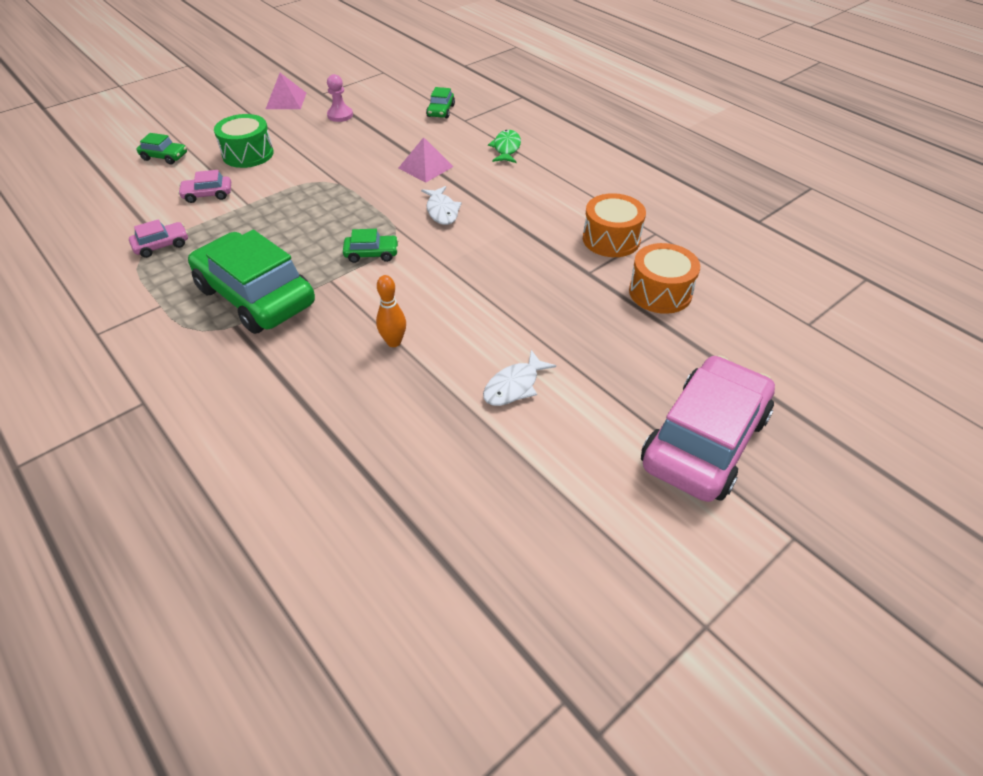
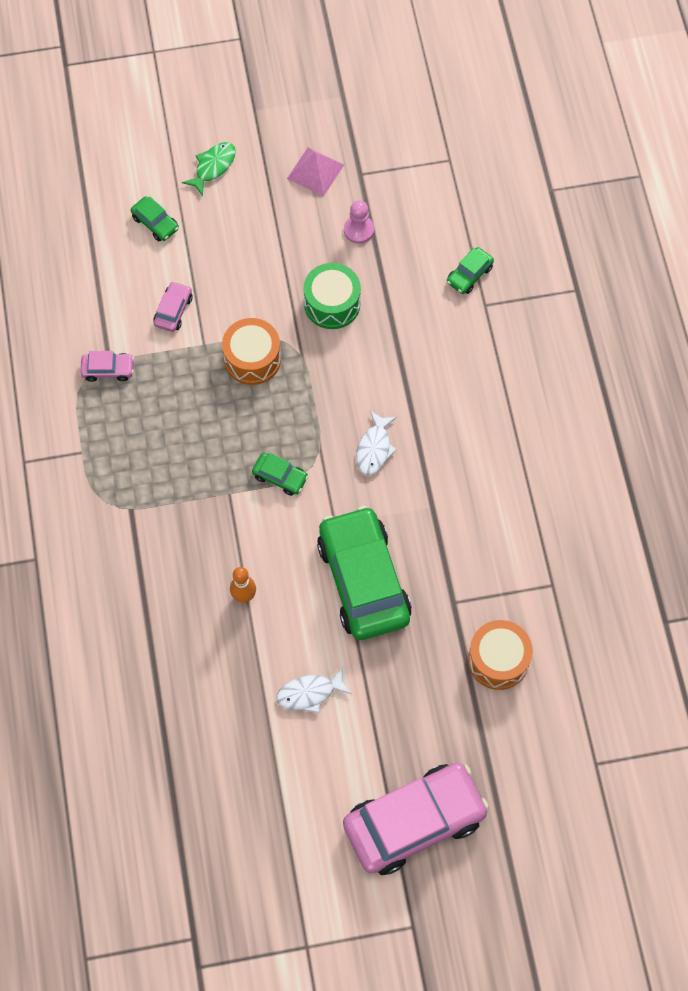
camera: 30 degrees right, 20 degrees up
pink car [178,170,231,203] -> pink car turned 90 degrees clockwise [154,281,192,332]
green car [188,230,315,334] -> green car moved to [317,506,412,640]
green drum [214,114,274,168] -> green drum moved to [304,263,361,329]
pink pyramid [399,137,454,183] -> none
green fish [488,130,521,163] -> green fish moved to [182,142,236,196]
orange drum [583,193,646,257] -> orange drum moved to [222,318,281,385]

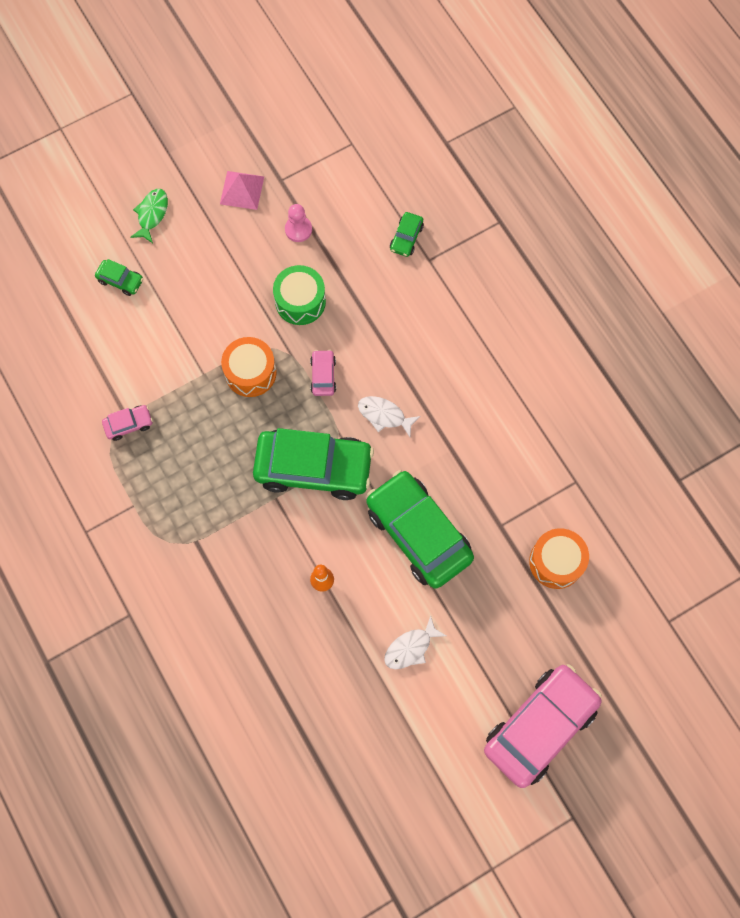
camera: 20 degrees left, 5 degrees up
pink car [154,281,192,332] -> pink car moved to [310,350,336,396]
green car [252,453,308,496] -> green car [253,428,374,500], size x2.37
white fish [356,411,397,475] -> white fish turned 120 degrees clockwise [358,396,420,437]

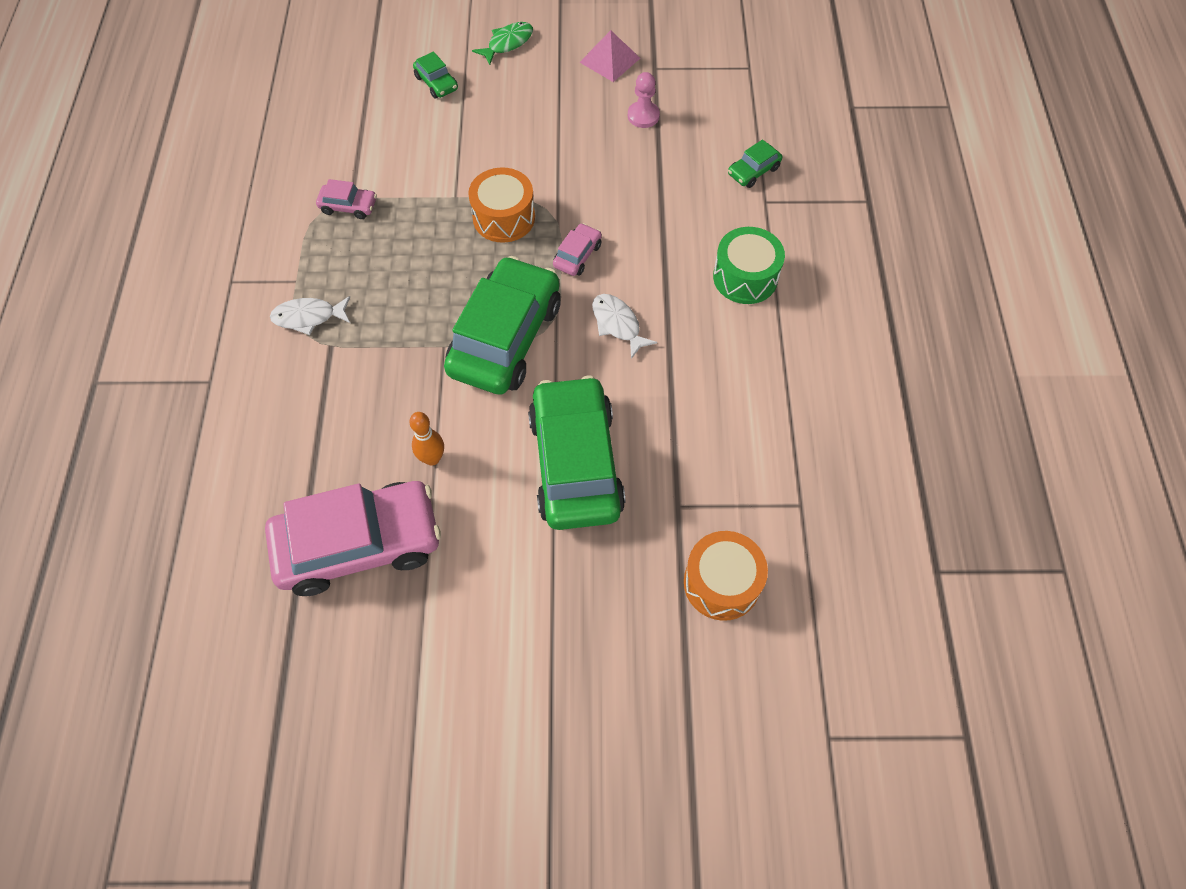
camera: 30 degrees right, 10 degrees down
green car [253,428,374,500] -> green car turned 105 degrees counterclockwise [444,256,561,395]
green drum [273,265,326,325] -> green drum moved to [713,227,785,304]
white fish [384,615,446,669] -> white fish moved to [270,296,350,335]
pink car [484,664,602,788] -> pink car moved to [265,481,441,596]

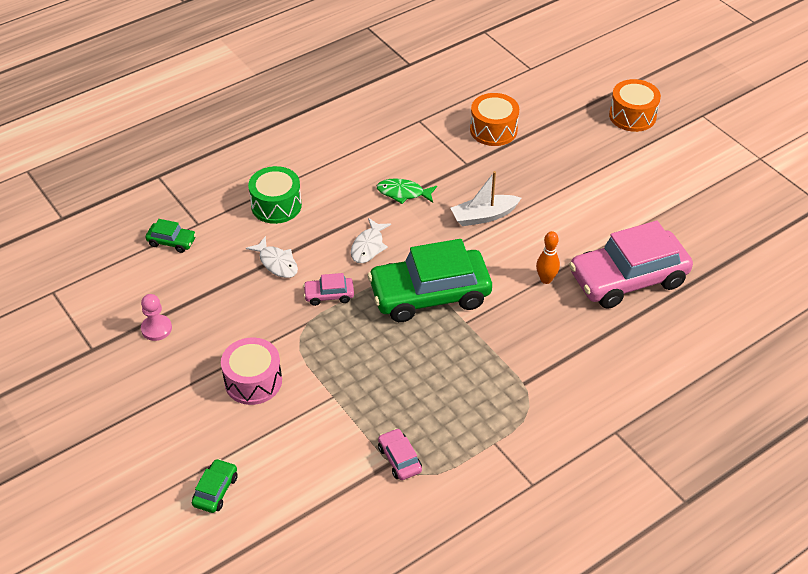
camera: 125 degrees left, 15 degrees down
pink car [265,481,441,596] -> pink car turned 60 degrees counterclockwise [569,221,693,309]
white fish [270,296,350,335] -> white fish moved to [246,236,298,278]
orange drum [468,167,535,243] -> orange drum moved to [609,79,661,132]
green fish [472,22,533,65] -> green fish moved to [377,178,437,204]
green car [528,375,625,530] -> white boat [450,171,521,226]
pink pyramid [580,30,640,82] -> none
none -> pink drum [221,337,282,405]

